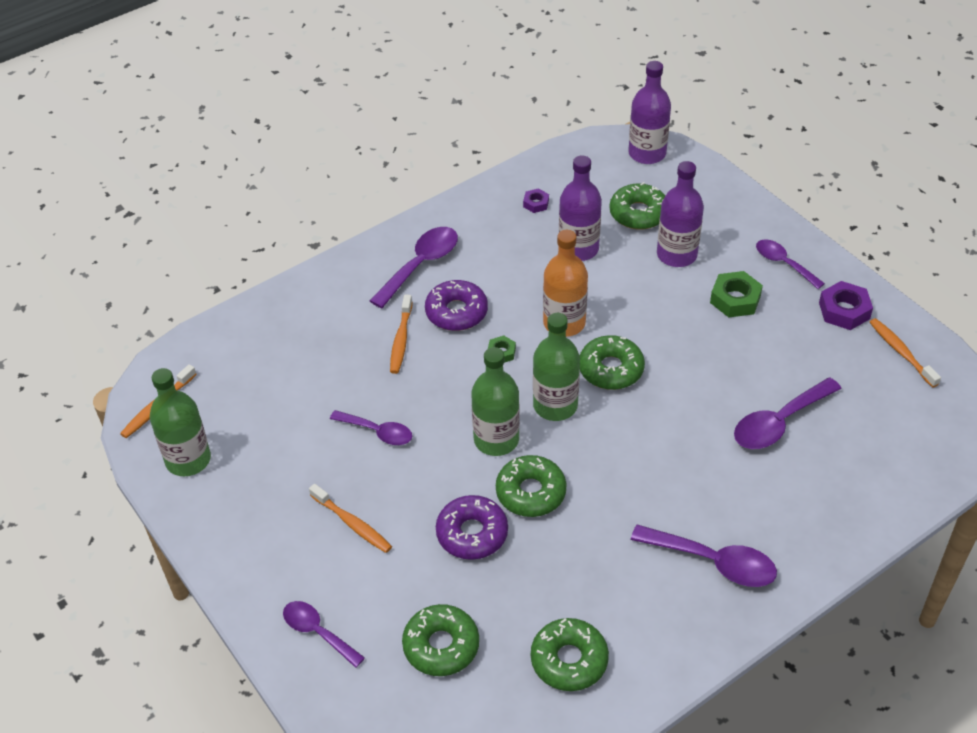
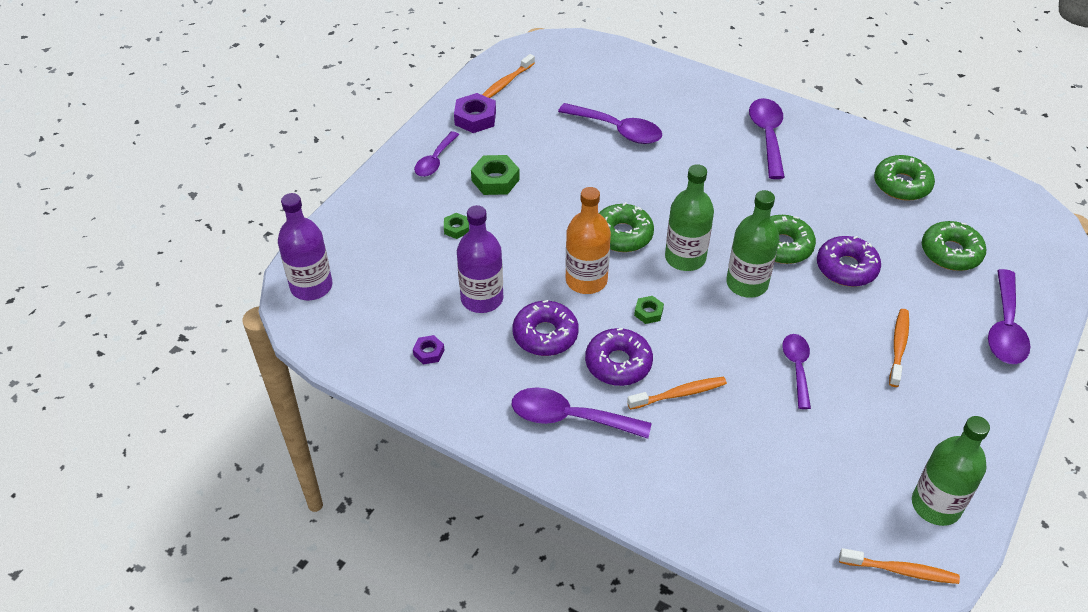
camera: 115 degrees left, 0 degrees up
purple spoon [283,601,365,668] -> purple spoon [988,269,1031,364], size x1.52
green donut [610,182,665,230] -> none
purple bottle [657,161,704,267] -> green nut [444,213,469,239]
none -> purple donut [512,300,579,356]

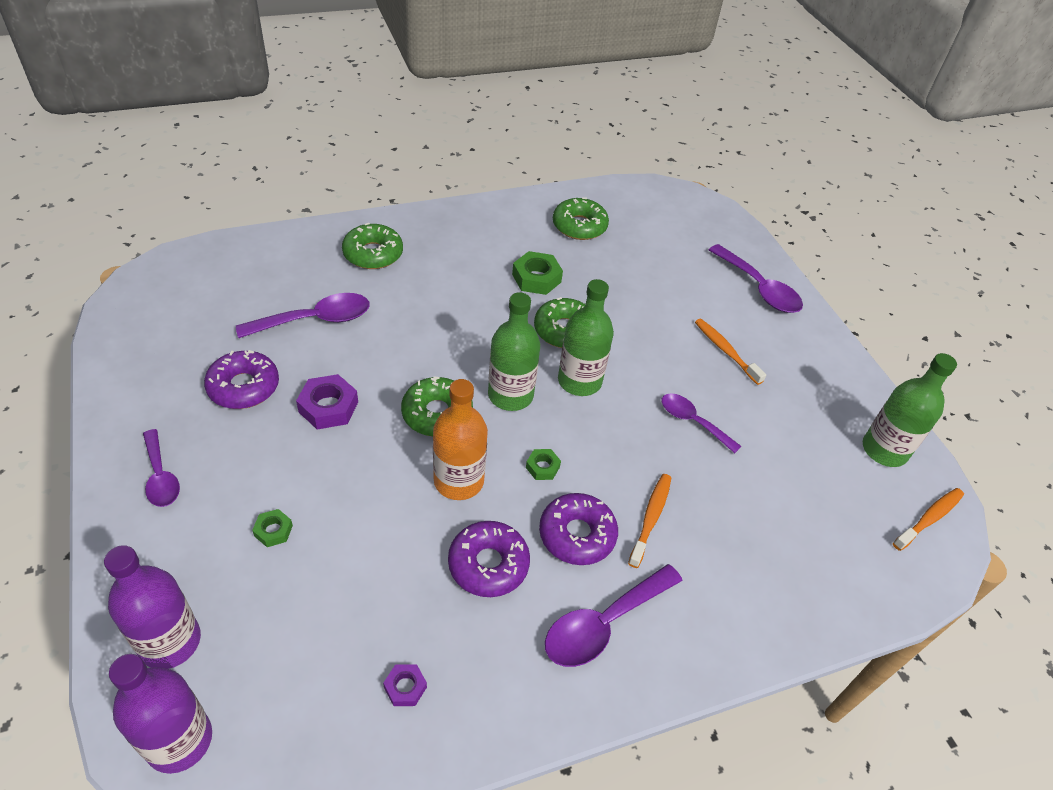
camera: 55 degrees left, 0 degrees up
purple nut [454,93,496,133] -> purple nut moved to [296,374,358,430]
purple bottle [457,205,503,313] -> purple bottle moved to [104,545,201,669]
green nut [471,155,520,195] -> green nut moved to [512,251,563,295]
orange toothbrush [482,54,535,98] -> none
purple spoon [749,98,785,179] -> none
purple donut [817,236,881,287] -> purple donut moved to [204,350,279,409]
green donut [922,221,986,271] -> green donut moved to [342,223,403,269]

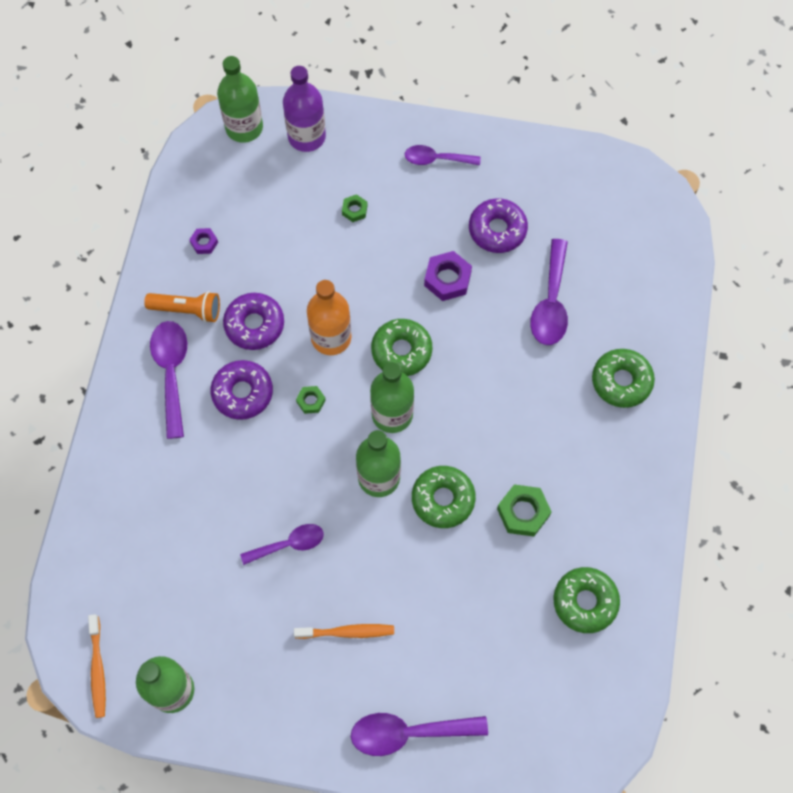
camera: 125 degrees right, 20 degrees up
purple bottle [109,654,212,774] -> green bottle [217,56,263,143]
orange toothbrush [628,474,671,568] -> none
none -> orange flashlight [144,291,220,323]

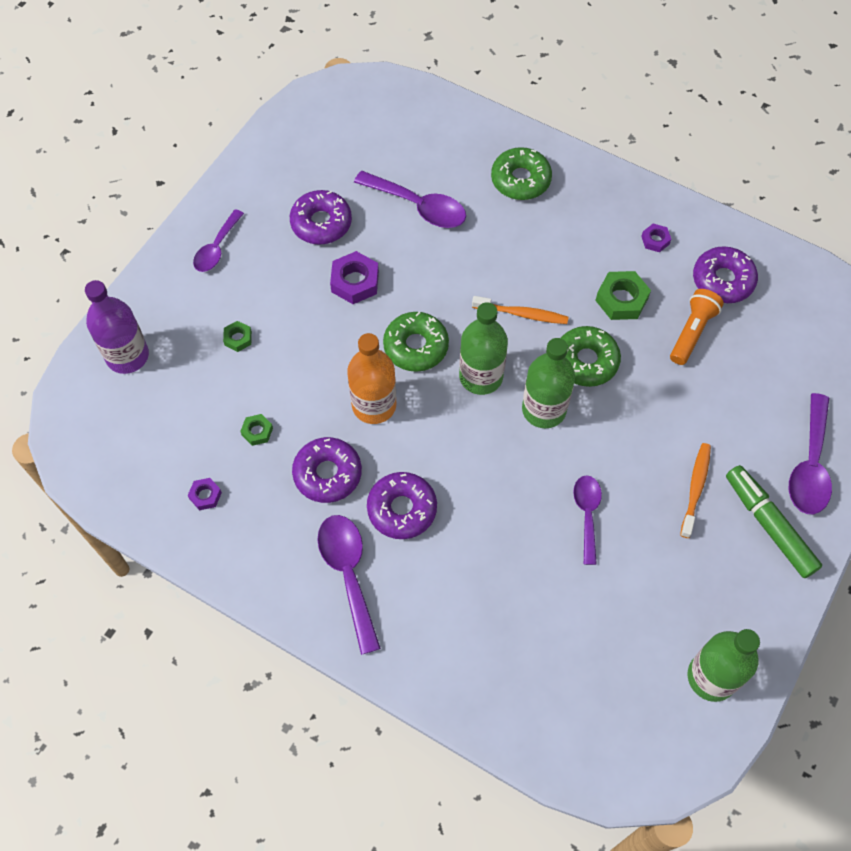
camera: 70 degrees left, 5 degrees down
orange toothbrush [88,614,106,718] -> orange toothbrush moved to [472,296,569,324]
orange flashlight [144,291,220,323] -> orange flashlight moved to [670,289,724,365]
purple spoon [150,321,187,439] -> purple spoon turned 60 degrees clockwise [318,515,381,655]
green bottle [217,56,263,143] -> none
green nut [296,386,325,414] -> green nut moved to [240,414,273,446]
green donut [553,567,620,633] -> purple donut [693,246,758,303]
none -> purple nut [641,224,671,252]
none -> green marker [726,465,822,578]

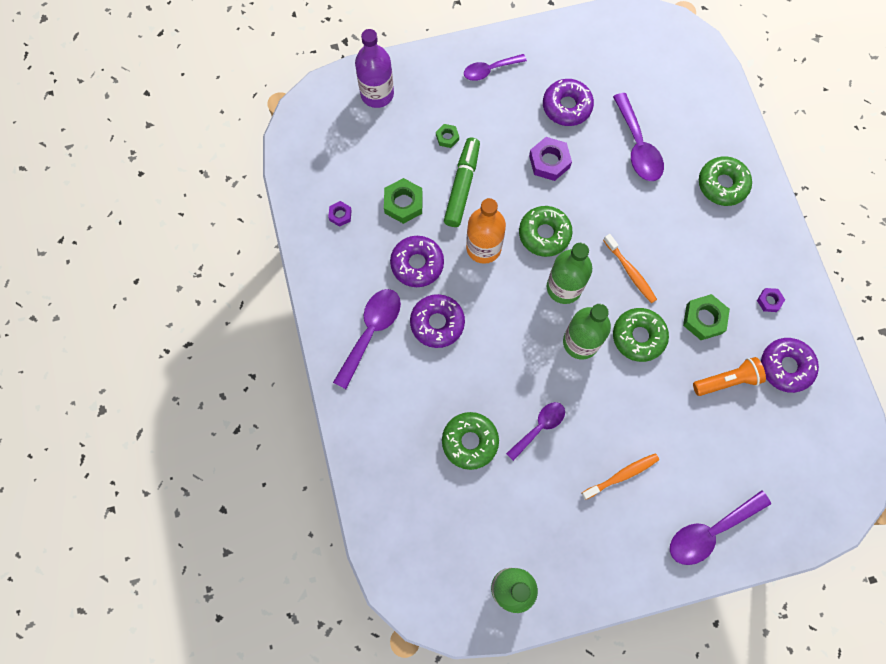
camera: 45 degrees right, 10 degrees up
green nut [240,414,273,446] -> green nut [384,178,423,224], size x1.77
green marker [726,465,822,578] -> green marker moved to [444,138,480,227]
none -> green donut [442,412,499,470]

